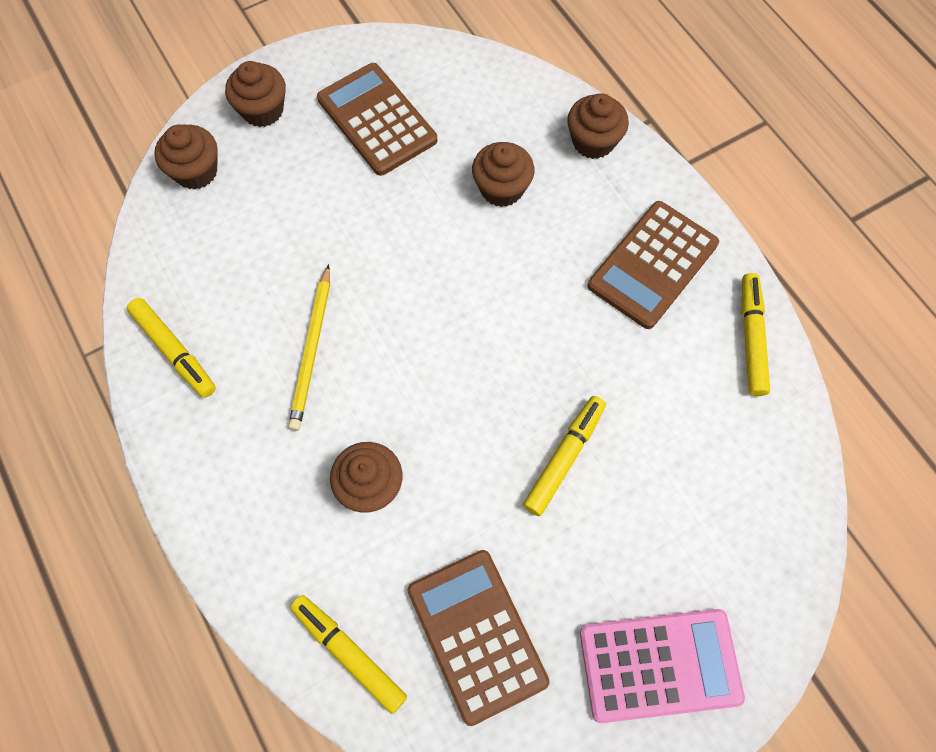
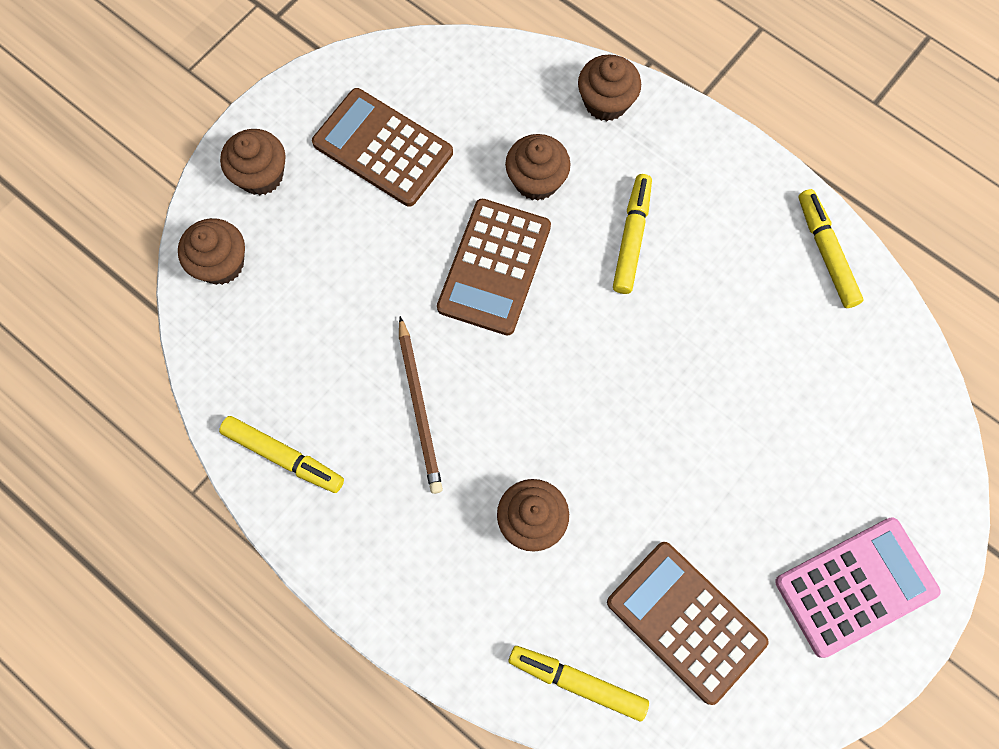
camera: 20 degrees left, 5 degrees up
yellow pencil [288,264,330,431] -> brown pencil [399,316,443,494]
yellow marker [523,396,606,516] -> yellow marker moved to [613,174,652,294]
brown calculator [588,201,719,329] -> brown calculator moved to [437,199,551,336]

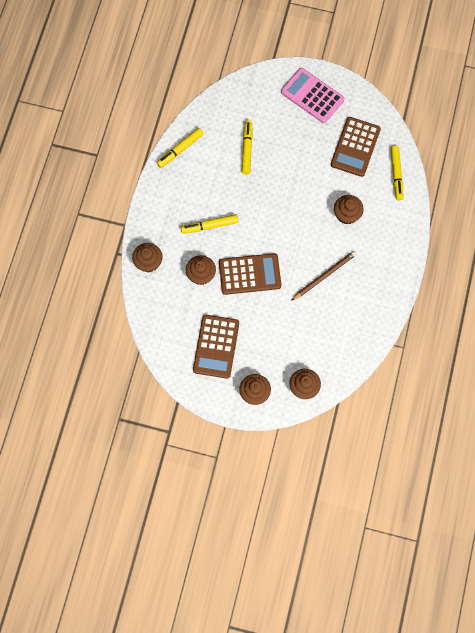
camera: 115 degrees left, 0 degrees up
yellow marker [219,416,344,493] -> yellow marker moved to [242,120,253,174]

